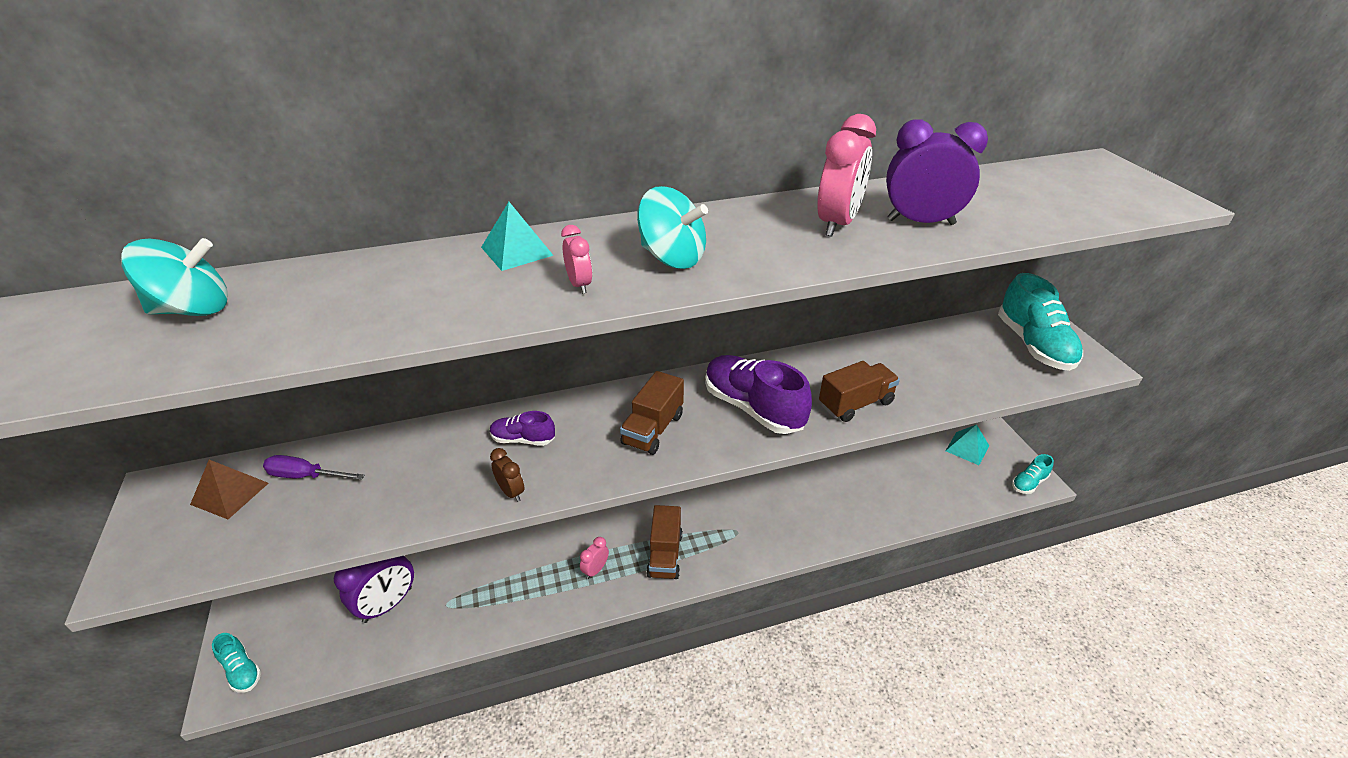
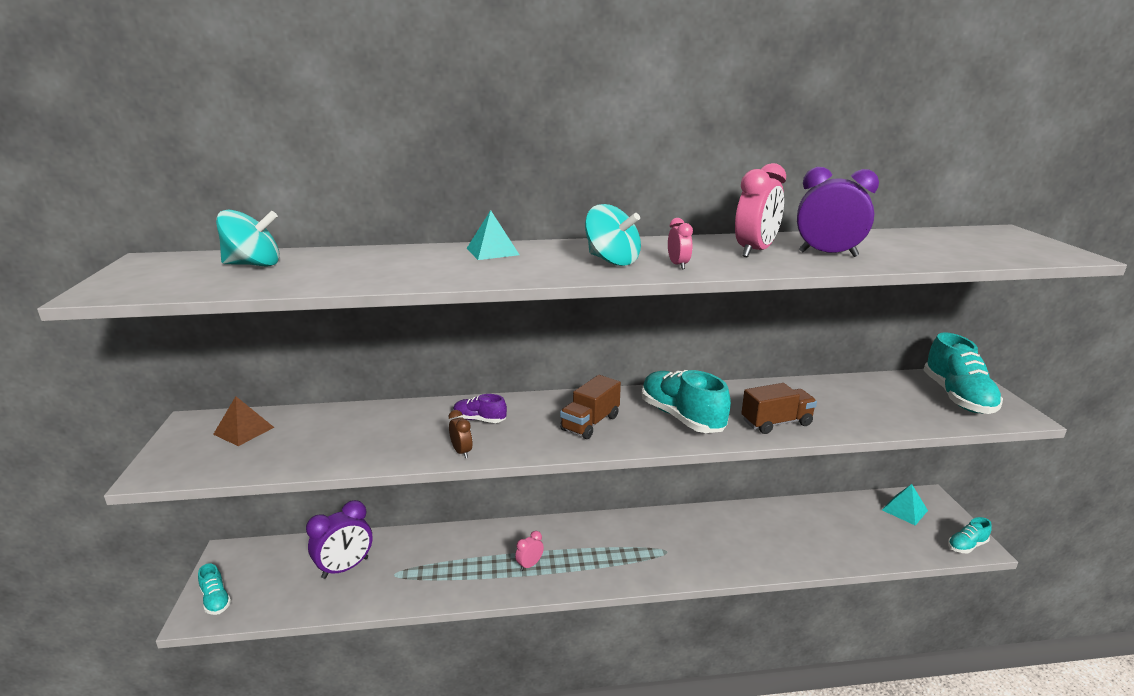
camera: 10 degrees right, 15 degrees down
purple screwdriver [263,455,365,480] -> none
pink clock [561,225,592,294] -> pink clock moved to [668,218,693,269]
brown truck [646,505,683,579] -> none
purple shoe [705,355,812,434] -> turquoise shoe [642,370,731,433]

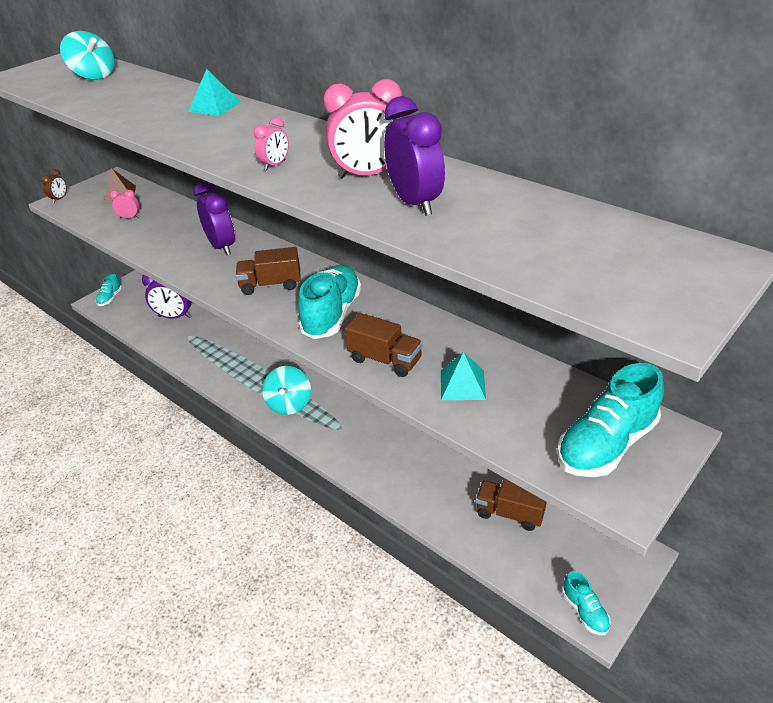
camera: 50 degrees right, 15 degrees up
brown clock [449,410,473,458] -> brown clock moved to [41,169,67,203]
purple shoe [453,394,507,423] -> purple clock [194,181,235,255]
pink clock [515,531,544,571] -> pink clock moved to [110,190,140,219]
turquoise spinning top [585,204,641,266] -> turquoise spinning top moved to [262,366,311,415]
turquoise pyramid [882,484,928,526] -> turquoise pyramid moved to [441,352,486,400]
turquoise shoe [948,517,992,554] -> turquoise shoe turned 135 degrees counterclockwise [563,571,611,635]
none -> brown truck [476,478,547,531]

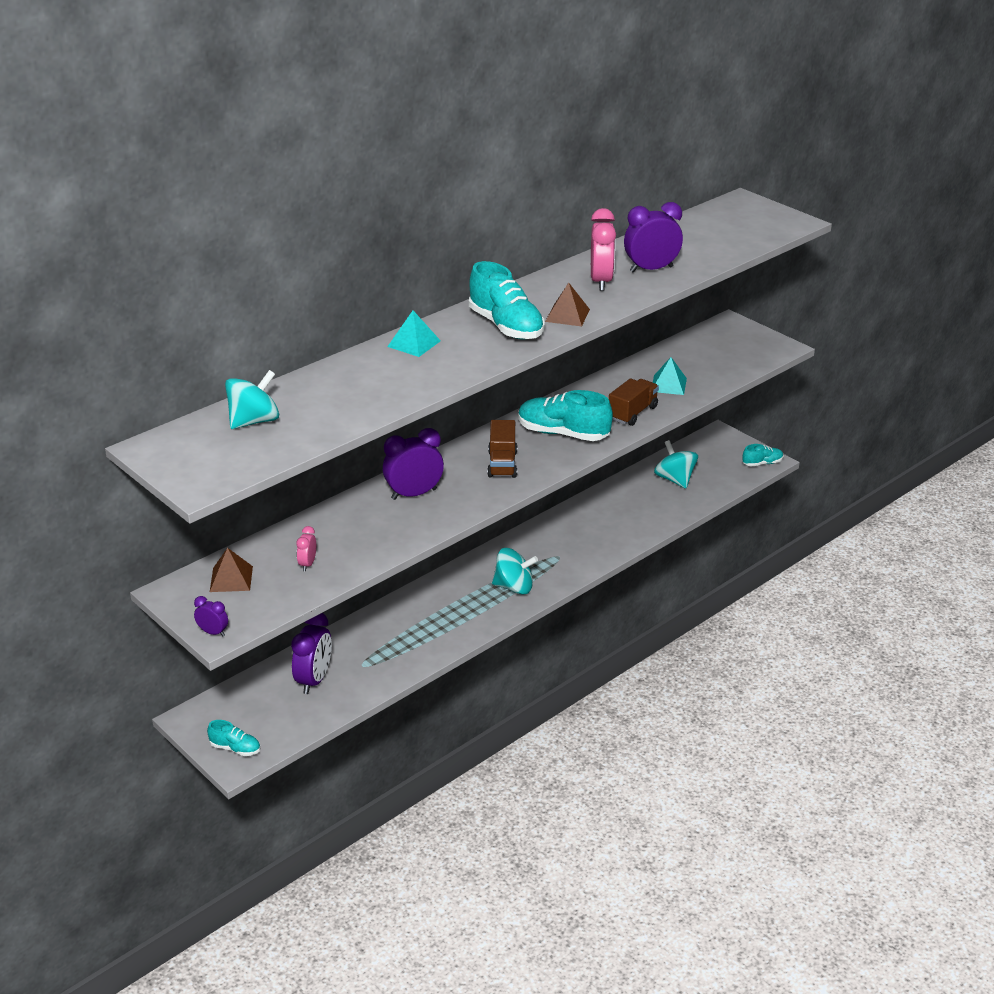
camera: 85 degrees left, 5 degrees down
brown clock [41,169,67,203] -> purple clock [194,596,228,636]
pink clock [254,117,289,170] -> brown pyramid [545,283,590,327]
brown truck [476,478,547,531] -> turquoise spinning top [654,440,698,489]
turquoise shoe [557,363,664,477] -> turquoise shoe moved to [469,261,545,340]

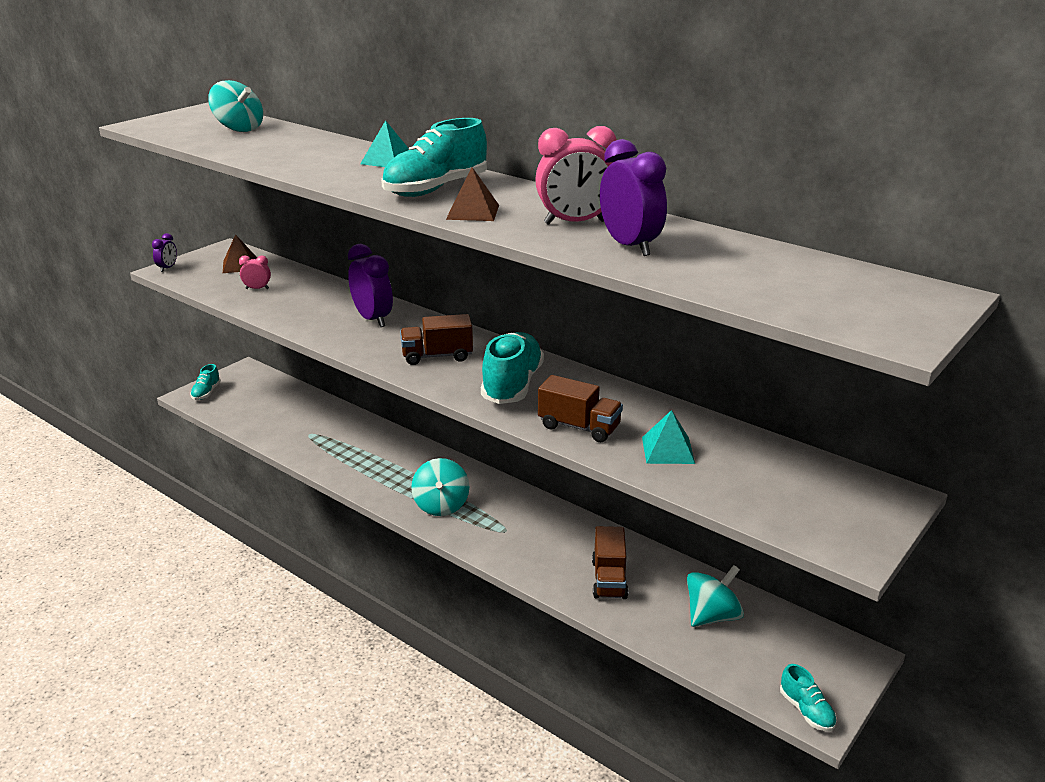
camera: 80 degrees right, 5 degrees down
purple clock [291,613,332,694] -> none
none -> brown truck [592,526,628,599]

